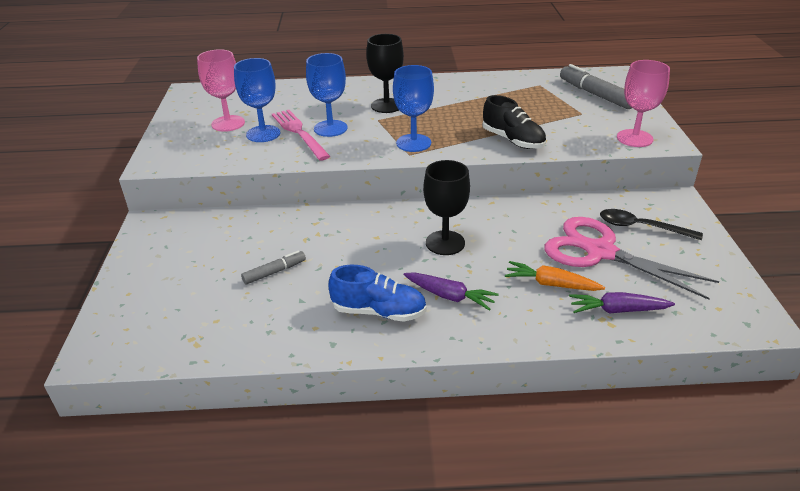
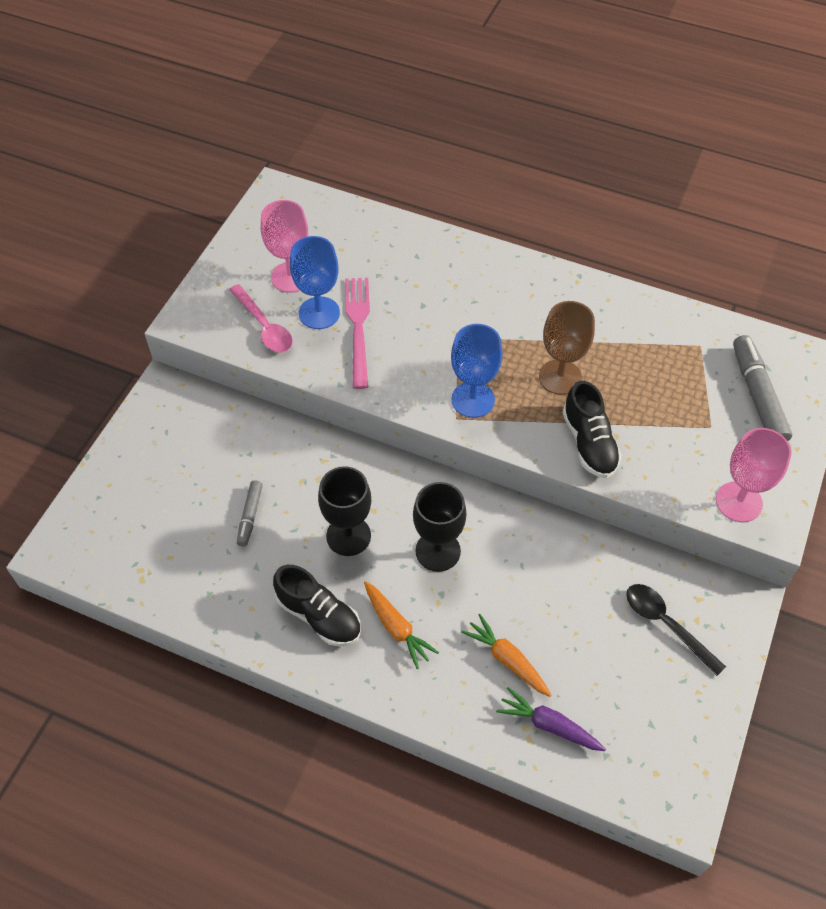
camera: 25 degrees right, 20 degrees up
grey marker [241,251,306,284] -> grey marker turned 105 degrees clockwise [237,480,263,547]
blue goblet [306,53,347,137] -> none
blue shoe [329,265,427,322] -> black shoe [273,565,361,646]
black goblet [366,34,404,113] -> black goblet moved to [318,466,371,556]
purple carrot [404,272,499,311] -> orange carrot [364,581,439,669]
pink scissors [544,217,719,300] -> none
none -> pink spoon [229,284,293,353]
none -> brown goblet [539,301,595,395]

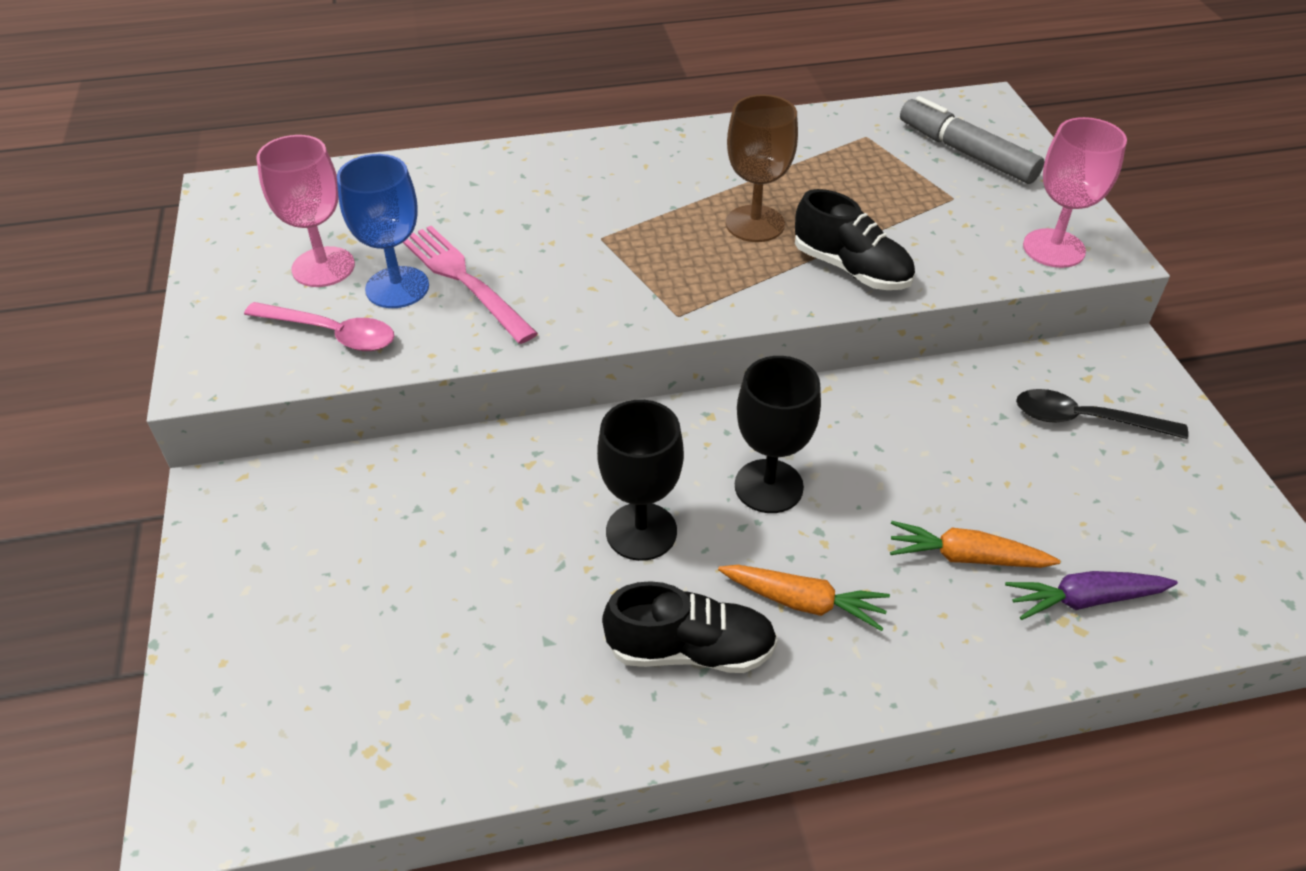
camera: 35 degrees left, 10 degrees down
grey marker [237,480,263,547] -> none
blue goblet [451,324,503,418] -> none

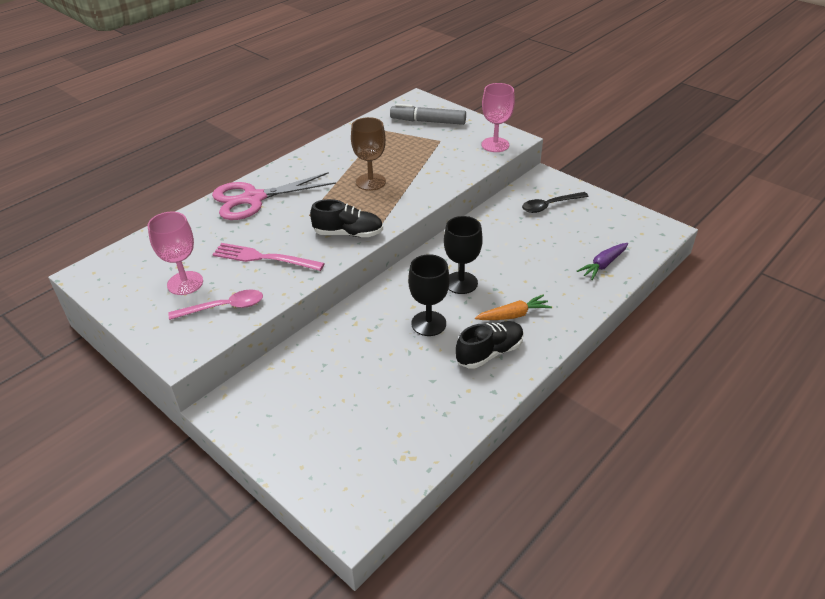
camera: 35 degrees left, 5 degrees down
blue goblet [337,154,429,308] -> none
black shoe [795,189,915,290] -> black shoe moved to [310,199,383,237]
orange carrot [890,521,1061,568] -> none
none -> pink scissors [212,172,336,220]

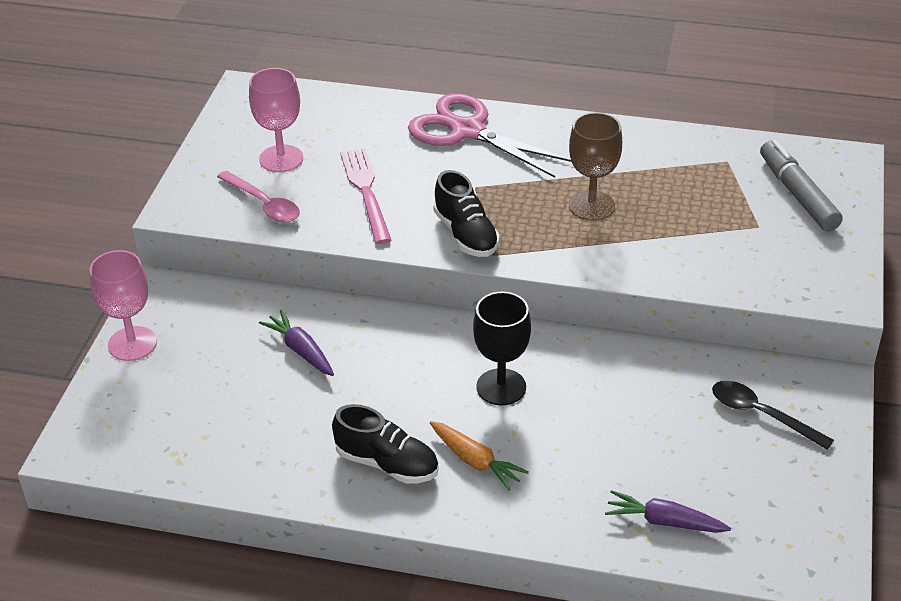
camera: 60 degrees right, 0 degrees up
black goblet [408,254,450,336] -> none
pink goblet [481,83,515,152] -> pink goblet moved to [90,250,157,361]
none -> purple carrot [259,310,334,376]

